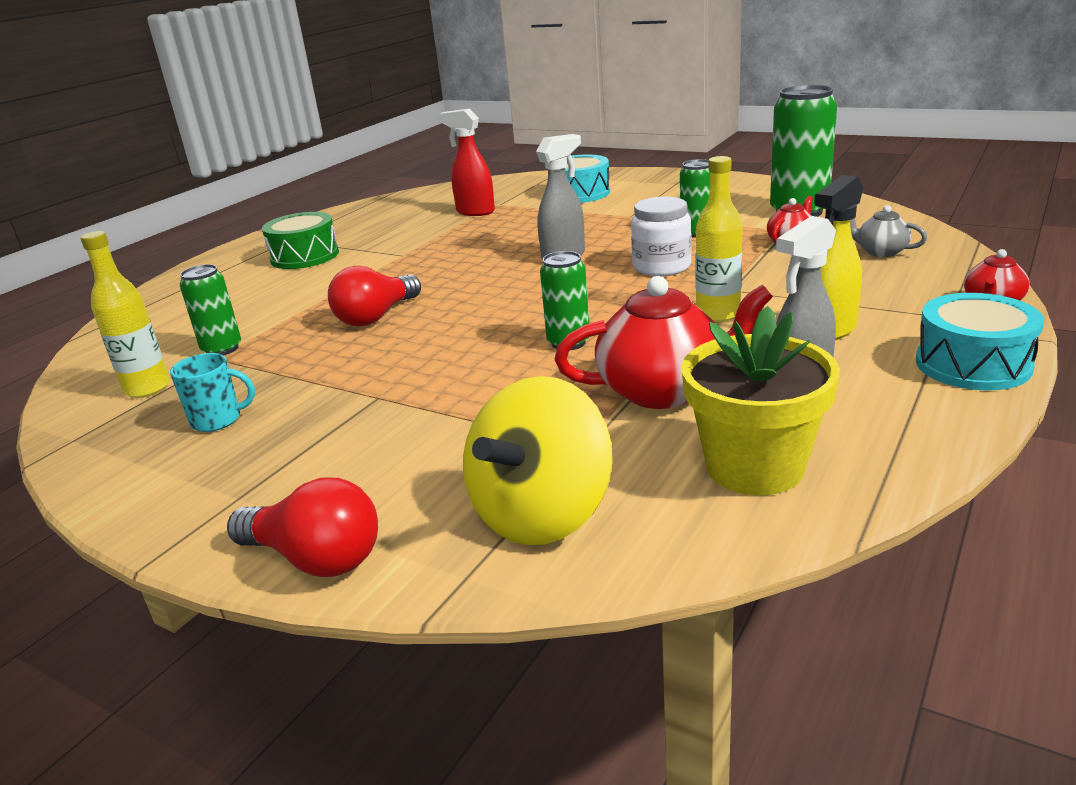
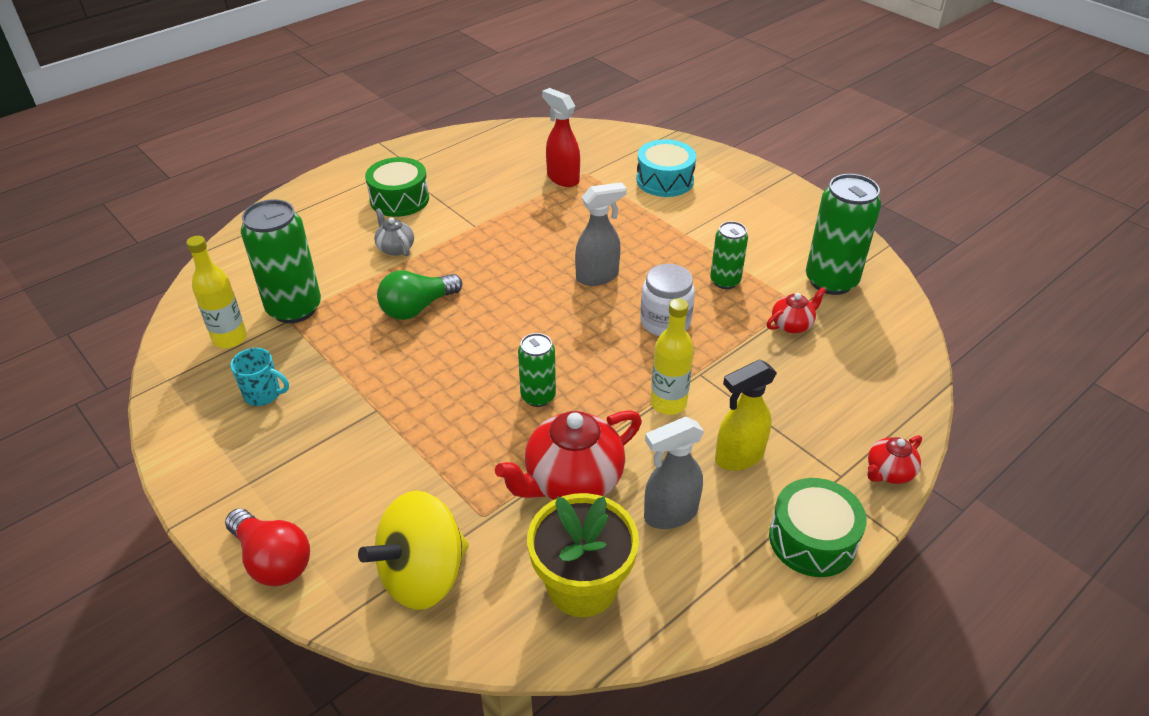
camera: 15 degrees right, 15 degrees up
green can [180,264,241,355] -> green can [241,199,321,323], size x1.74
red light bulb [328,266,421,327] -> green light bulb [377,270,462,320]
red teapot [554,276,773,409] -> red teapot turned 135 degrees clockwise [495,410,642,500]
grey teapot [850,205,927,257] -> grey teapot moved to [374,208,414,256]
turquoise drum [916,293,1044,391] -> green drum [769,478,866,577]

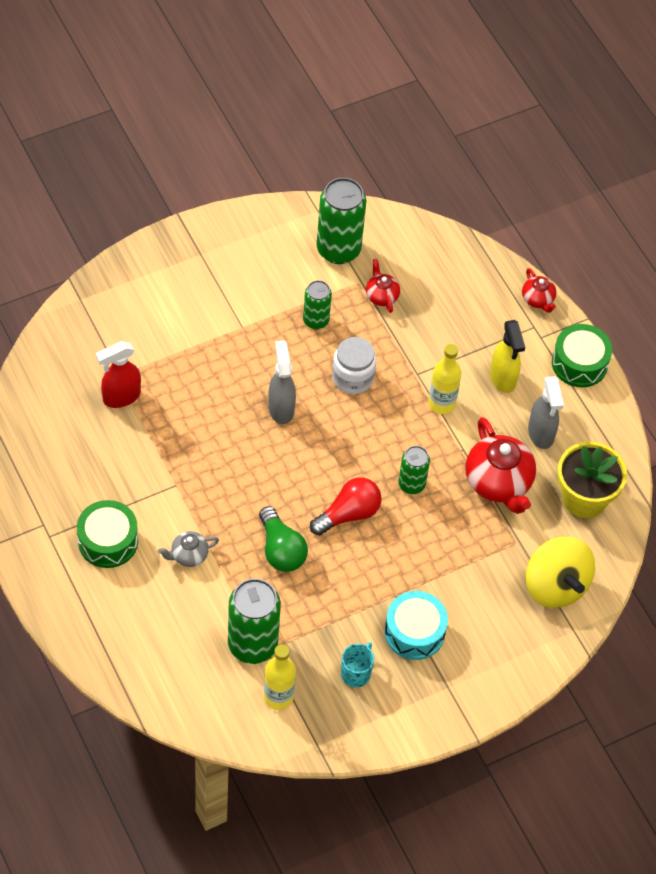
camera: 80 degrees left, 15 degrees up
red light bulb [225,508,310,586] -> red light bulb moved to [310,477,382,536]
turquoise drum [636,139,696,197] -> turquoise drum moved to [384,591,448,660]

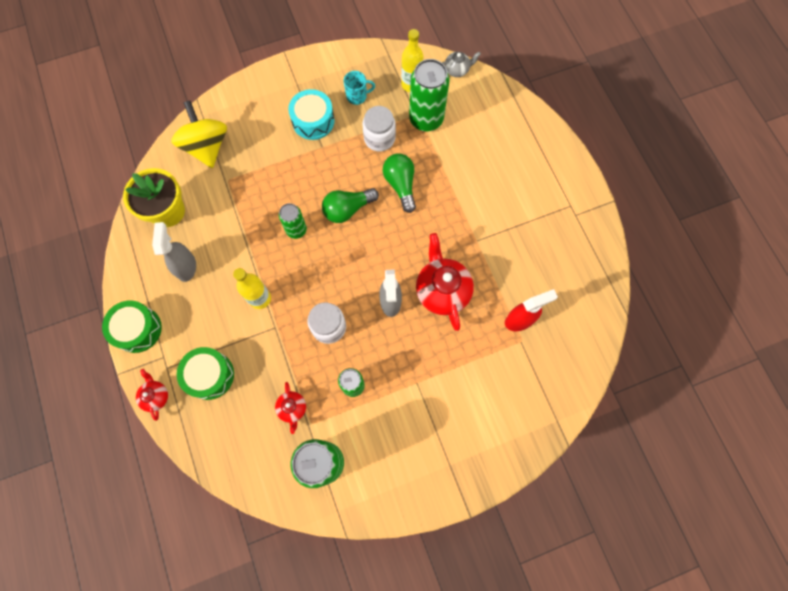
camera: 170 degrees left, 15 degrees up
green drum [77,500,138,568] -> green drum moved to [177,347,234,400]
grey teapot [158,531,219,567] -> grey teapot moved to [442,52,481,77]
red light bulb [310,477,382,536] -> green light bulb [322,188,379,223]
turquoise mug [341,642,374,688] -> turquoise mug turned 135 degrees counterclockwise [344,71,375,105]
red teapot [465,417,536,514] -> red teapot moved to [416,233,474,331]
yellow spray bottle [490,320,525,393] -> none
none -> white jar [363,106,396,151]

